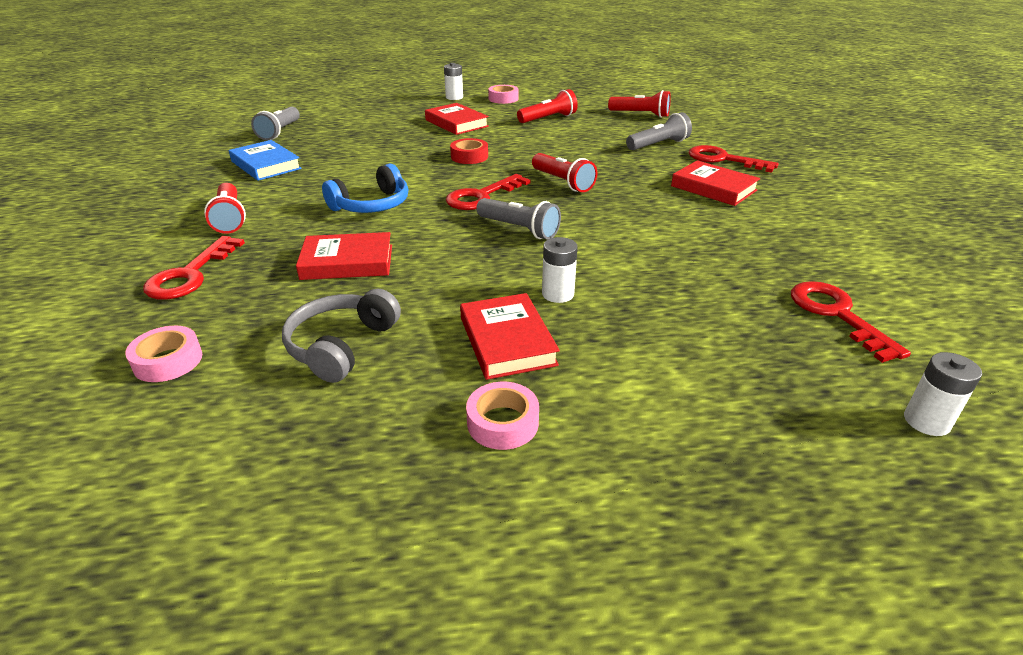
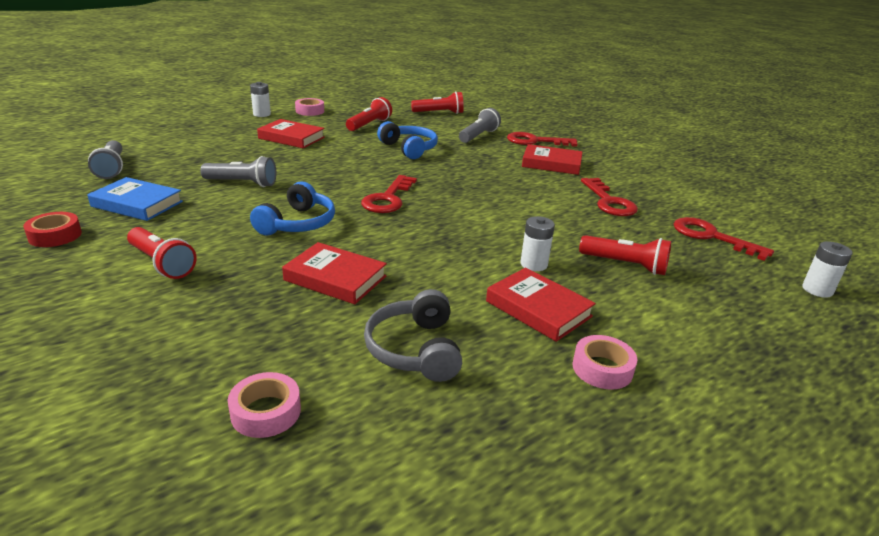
camera: 30 degrees left, 5 degrees down
red key [143,236,245,300] -> red key moved to [581,178,638,216]
red book [296,232,392,280] -> red book turned 60 degrees clockwise [282,242,387,304]
red tape [450,138,488,164] -> red tape moved to [23,212,82,247]
grey flashlight [476,198,561,240] -> grey flashlight moved to [200,156,276,187]
red flashlight [532,153,597,192] -> red flashlight moved to [579,235,671,275]
none -> blue headphones [377,121,438,159]

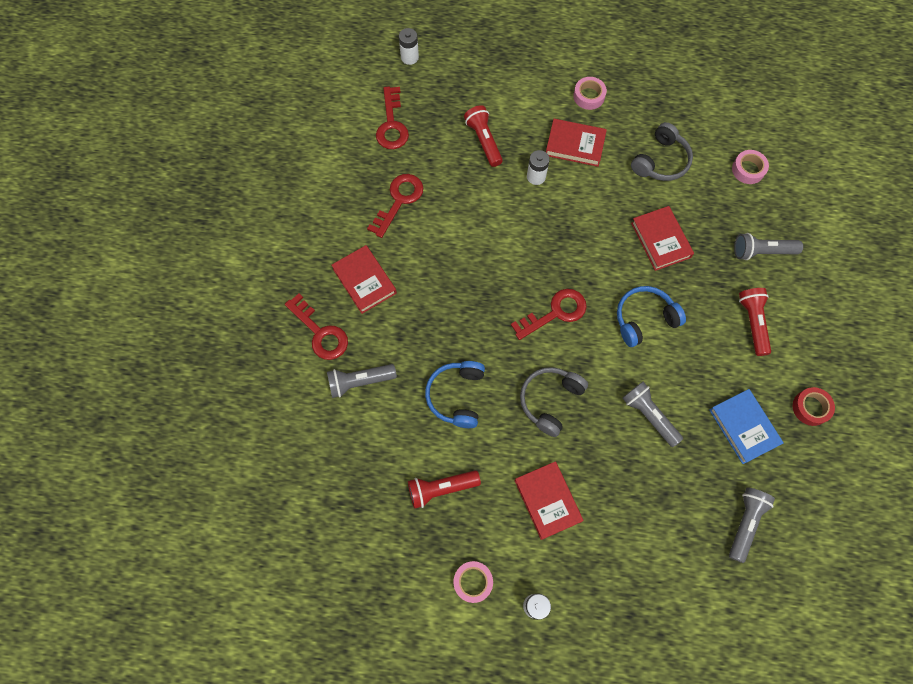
camera: 135 degrees left, 40 degrees up
red flashlight [411,91,464,114] -> none
red book [486,268,596,342] -> red book turned 75 degrees counterclockwise [546,119,607,167]
none -> grey headphones [520,367,588,437]
none -> grey flashlight [734,233,803,260]

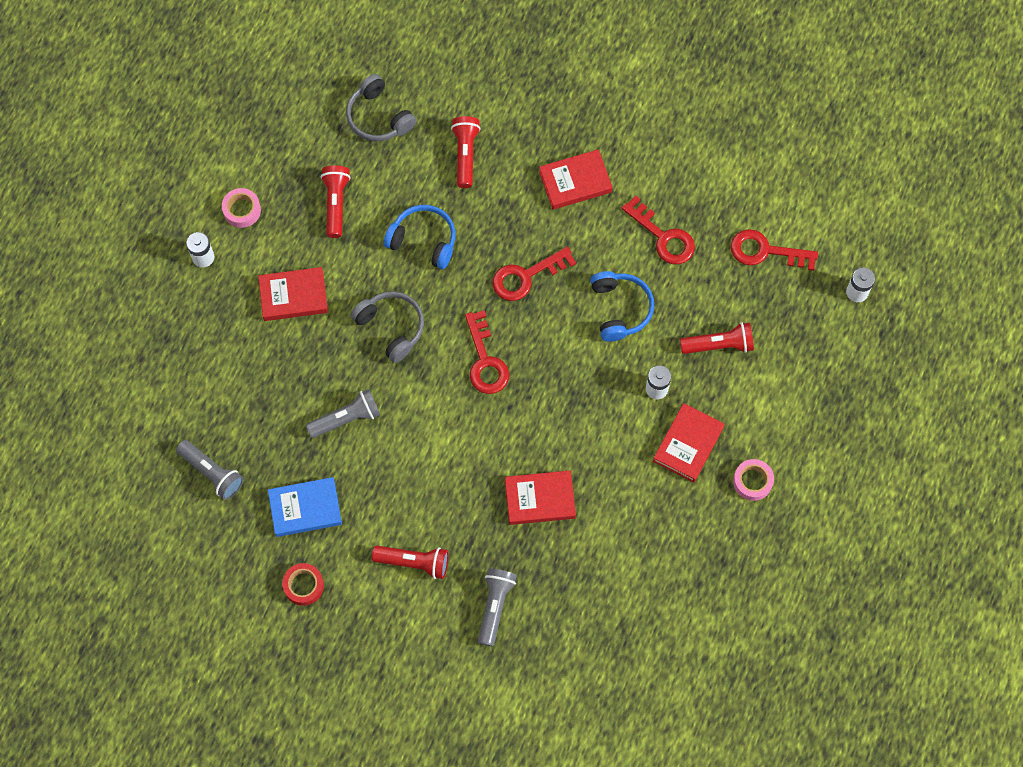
camera: 105 degrees right, 0 degrees up
red key [285,293,348,360] -> red key moved to [493,247,576,301]
grey flashlight [327,364,397,398] -> red flashlight [451,116,481,188]
blue headphones [617,286,686,347] -> blue headphones moved to [590,271,654,342]
grey headphones [631,122,693,181] -> grey headphones moved to [346,74,417,141]
pink tape [732,150,769,184] -> none

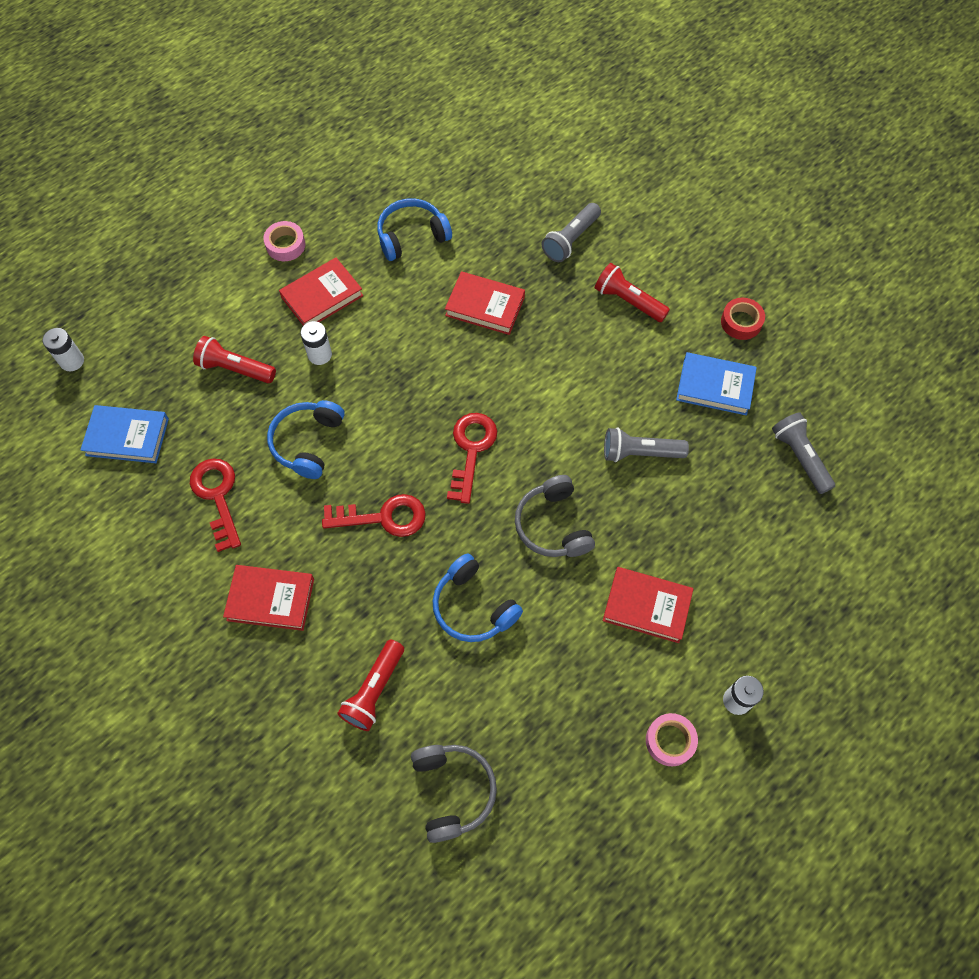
camera: 155 degrees left, 5 degrees down
red flashlight [321,165,351,238] -> none
red key [731,229,818,271] -> blue book [80,405,169,463]
none -> blue headphones [377,198,452,261]

